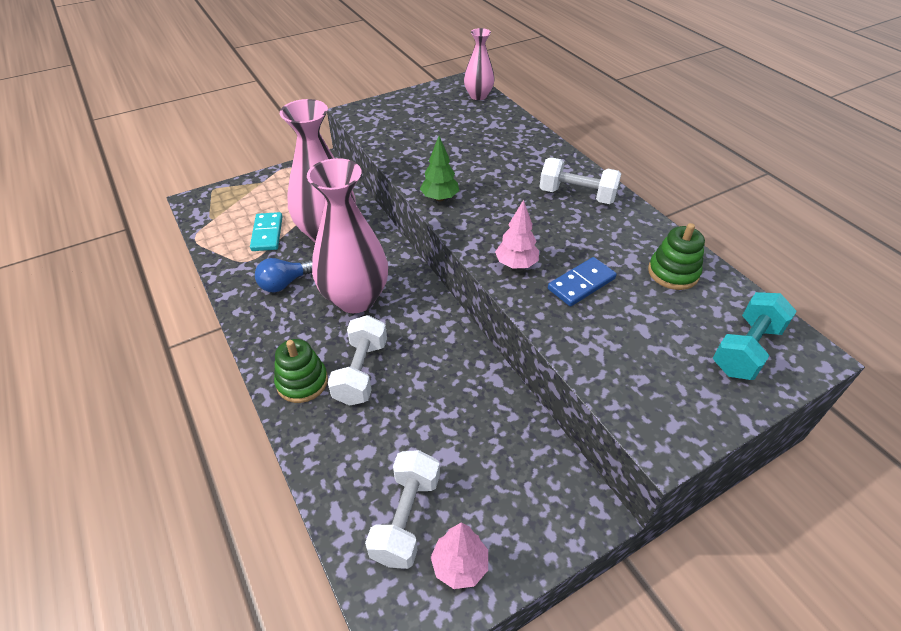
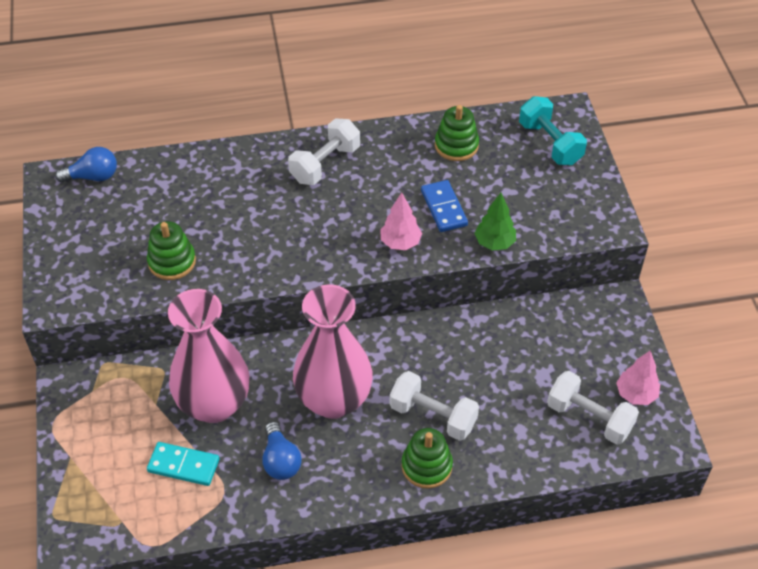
camera: 70 degrees left, 5 degrees up
green tree [420,136,459,201] -> green tree moved to [474,193,516,250]
pink vase [464,28,495,100] -> blue light bulb [55,147,117,183]
none -> green stacking toy [147,221,196,280]

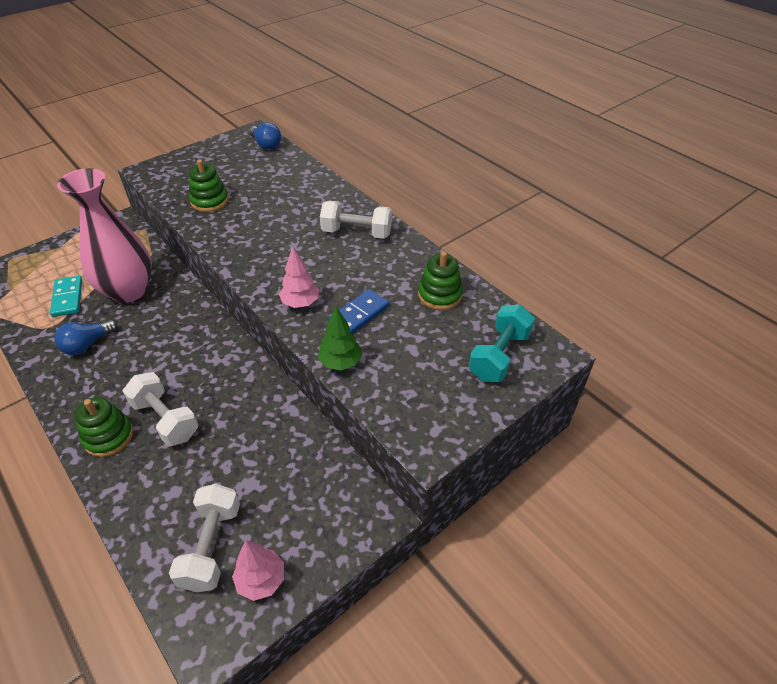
camera: 60 degrees right, 5 degrees down
pink vase [293,285,373,419] -> none
white dumbbell [390,371,479,441] -> white dumbbell turned 45 degrees counterclockwise [123,372,199,446]

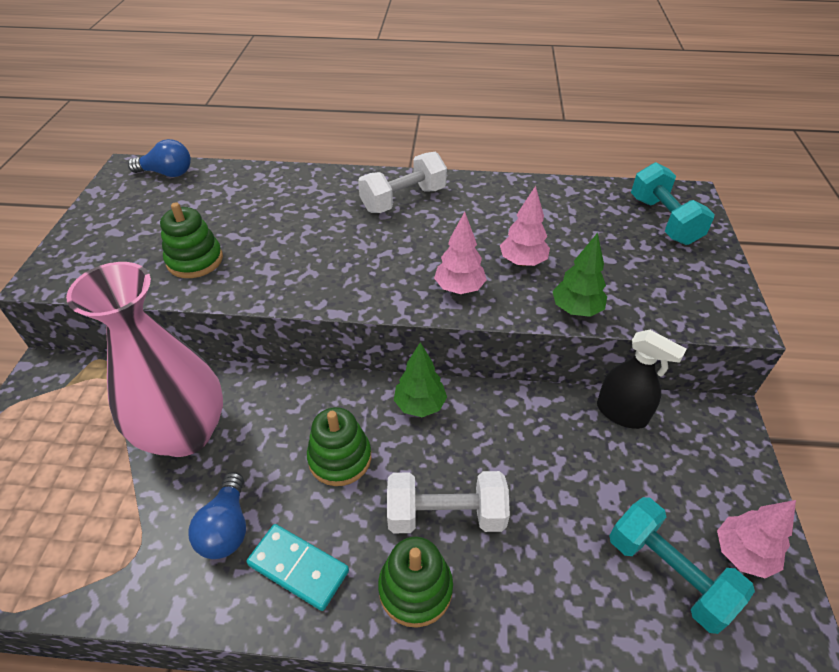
camera: 45 degrees left, 0 degrees up
turquoise domino [50,276,82,317] -> turquoise domino moved to [247,524,349,611]
white dumbbell [169,484,240,592] -> turquoise dumbbell [609,497,755,634]
blue domino [328,289,389,334] -> pink tree [500,186,550,266]
green stacking toy [418,251,463,310] -> green stacking toy moved to [307,407,371,486]
none -> green tree [394,342,447,417]
none -> black spray bottle [597,330,686,429]

